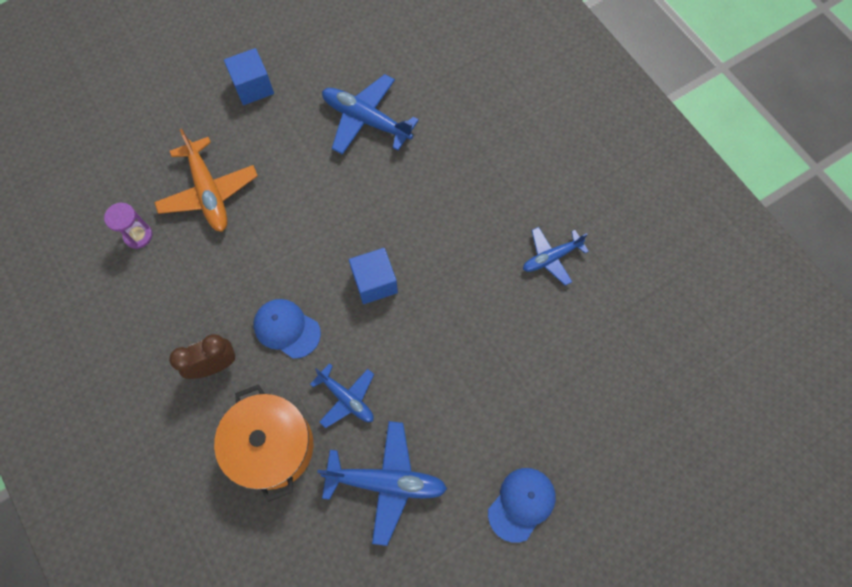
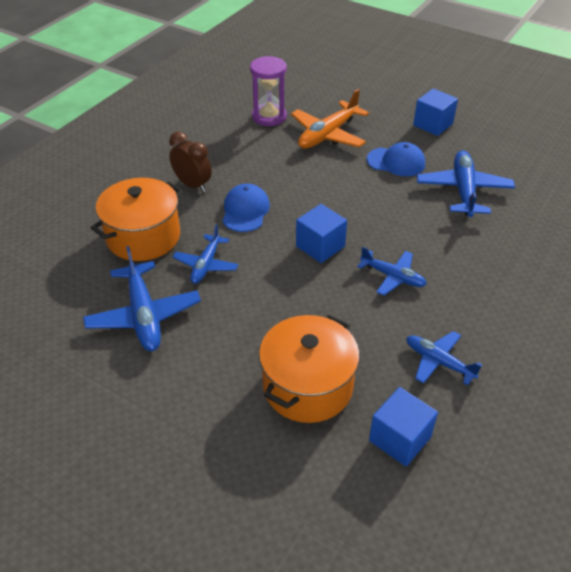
camera: 65 degrees right, 25 degrees down
purple hourglass [104,203,152,249] -> purple hourglass [250,56,287,126], size x1.51
blue cap [488,468,556,543] -> blue cap moved to [367,142,425,176]
none -> orange pot [259,315,360,423]
none -> blue plane [357,246,427,296]
none -> blue cube [369,387,438,467]

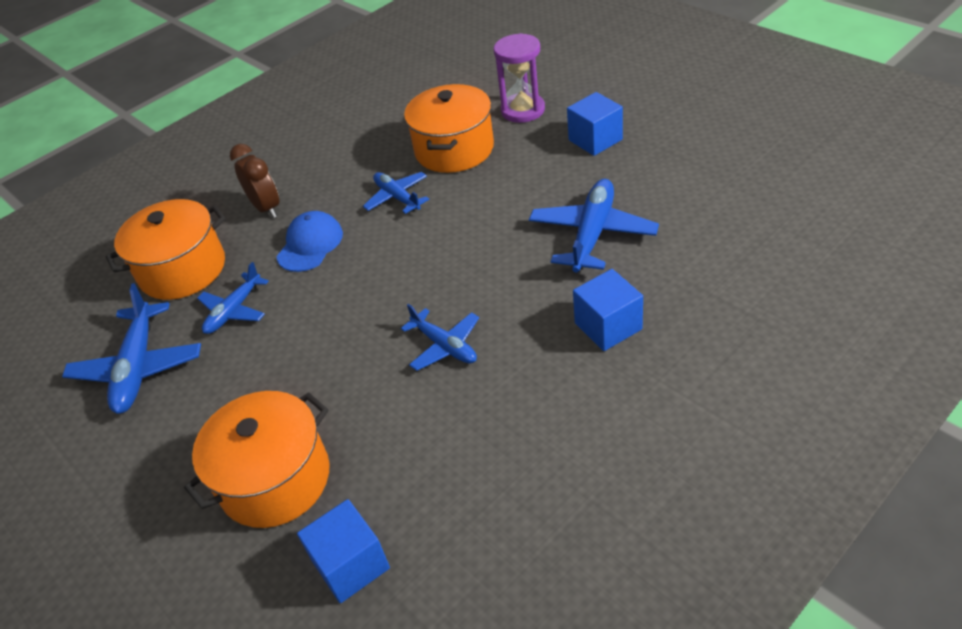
camera: 20 degrees right, 0 degrees up
purple hourglass [250,56,287,126] -> purple hourglass moved to [493,33,545,123]
orange plane [291,89,369,149] -> orange pot [404,84,494,173]
blue cube [296,204,347,263] -> blue cube moved to [573,269,643,351]
blue cap [367,142,425,176] -> none
blue plane [406,331,482,386] -> blue plane moved to [363,172,429,214]

